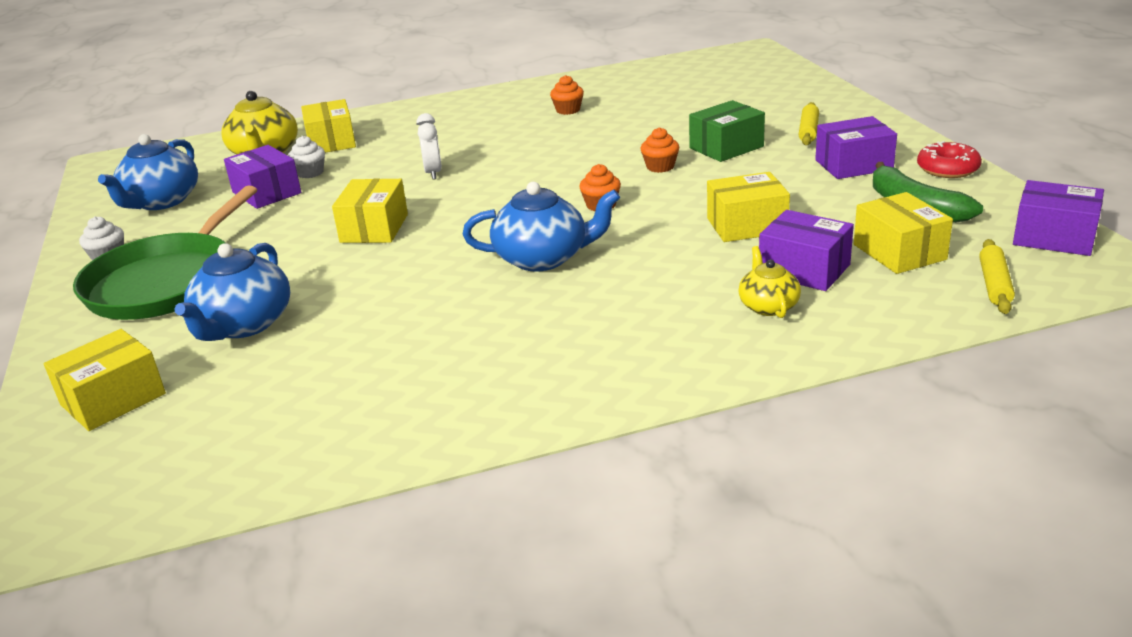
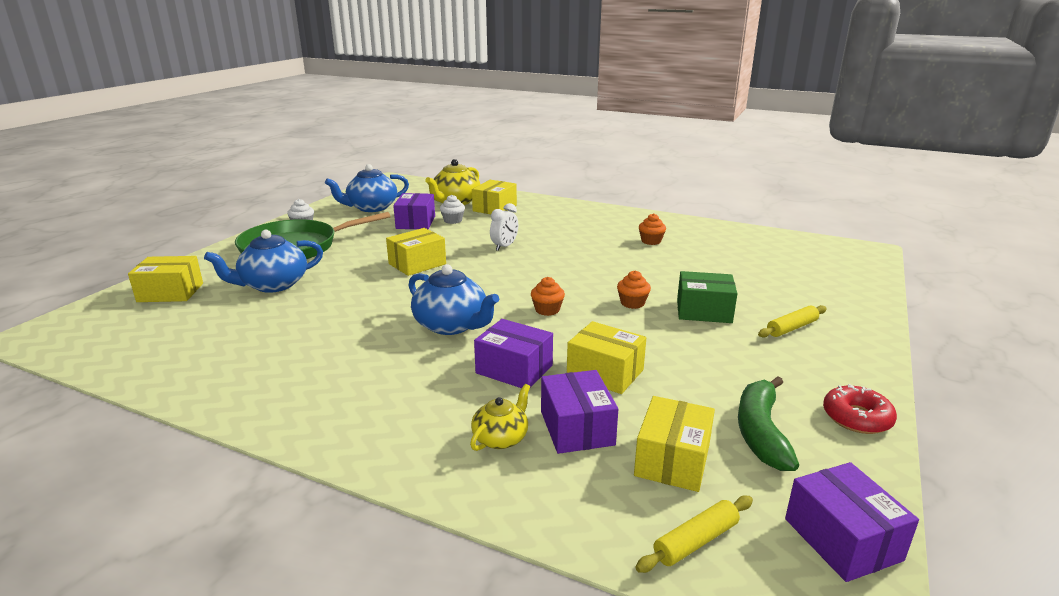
camera: 40 degrees right, 5 degrees down
purple box [815,116,897,179] -> purple box moved to [474,319,553,388]

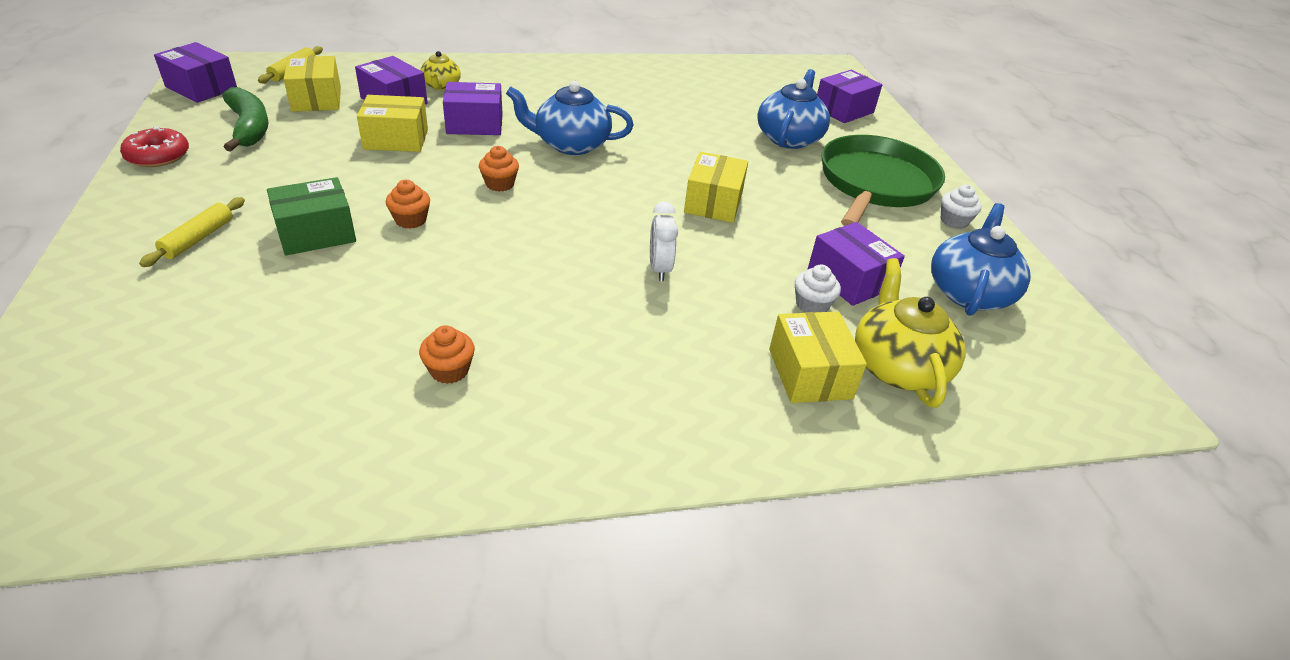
camera: 140 degrees right, 15 degrees up
yellow box [128,256,203,302] -> purple box [817,70,882,123]

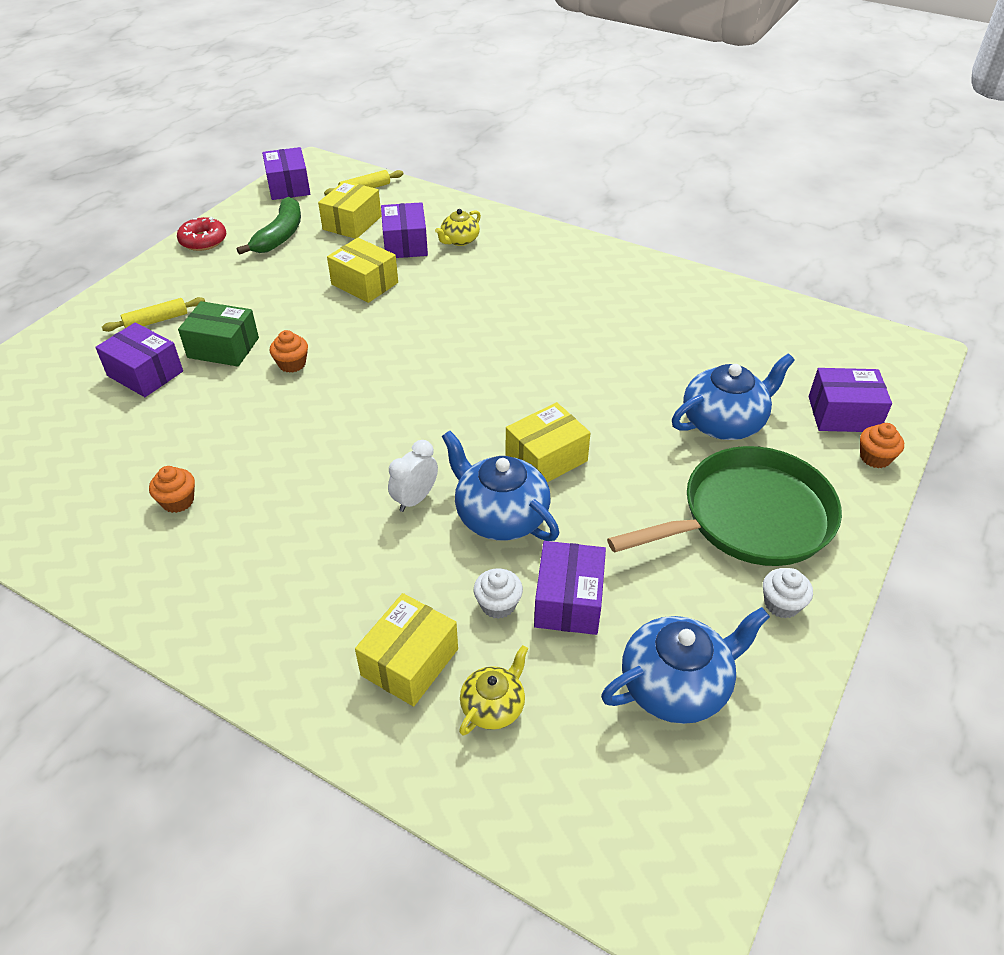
camera: 45 degrees right, 5 degrees up
purple box [443,82,503,135] -> purple box moved to [95,322,183,397]
orange cupcake [479,146,519,192] -> orange cupcake moved to [860,423,904,468]
blue teapot [506,81,634,155] -> blue teapot moved to [442,431,559,541]
yellow teapot [855,258,966,408] -> yellow teapot [459,645,528,735], size x0.58

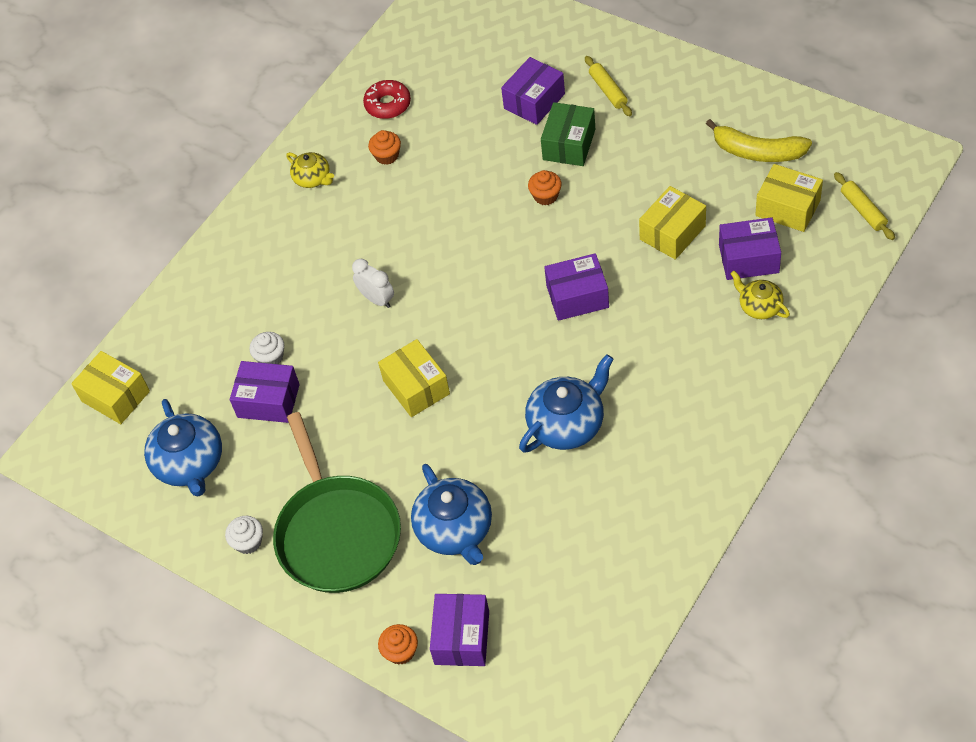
camera: 100 degrees right, 10 degrees up
red donut [177,217,226,251] -> red donut moved to [363,80,411,119]
green banana [237,197,301,255] -> yellow banana [706,119,812,162]
purple box [262,147,310,200] -> purple box moved to [544,253,609,321]
yellow box [355,593,458,707] -> yellow box moved to [71,351,150,424]
blue teapot [442,431,559,541] -> blue teapot moved to [519,354,613,453]
yellow teapot [459,645,528,735] -> yellow teapot moved to [286,152,334,188]

